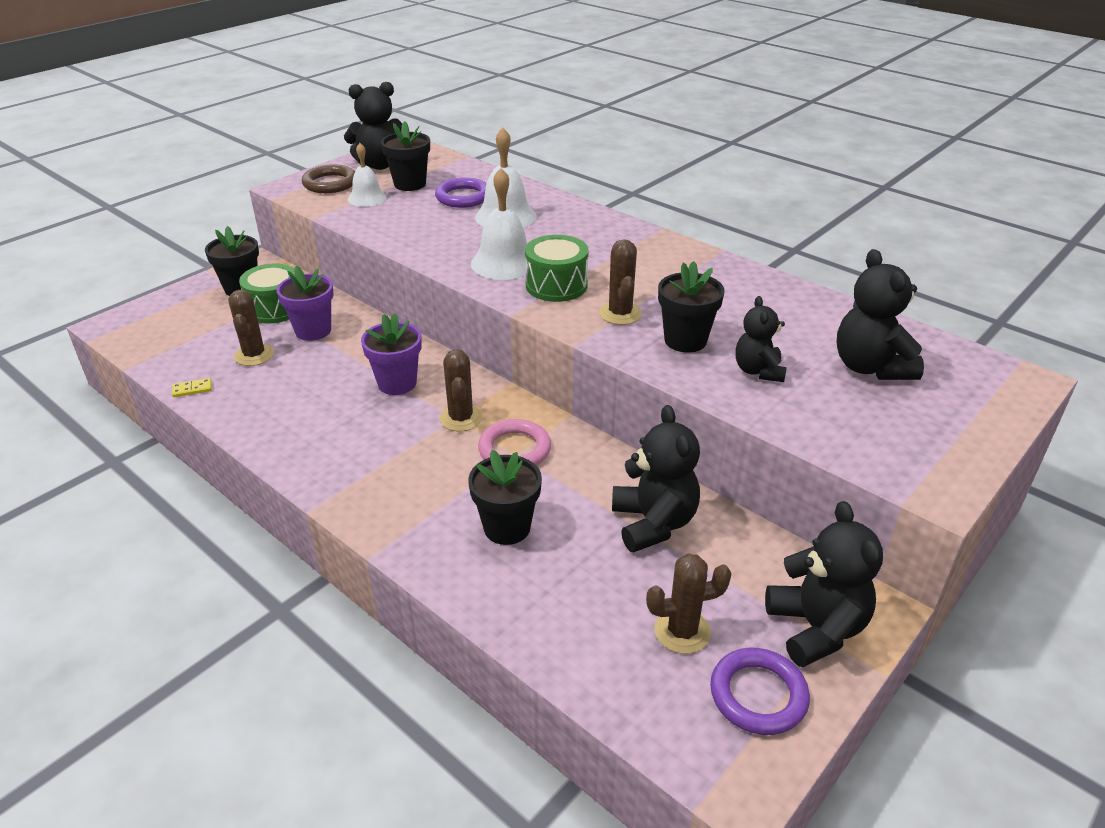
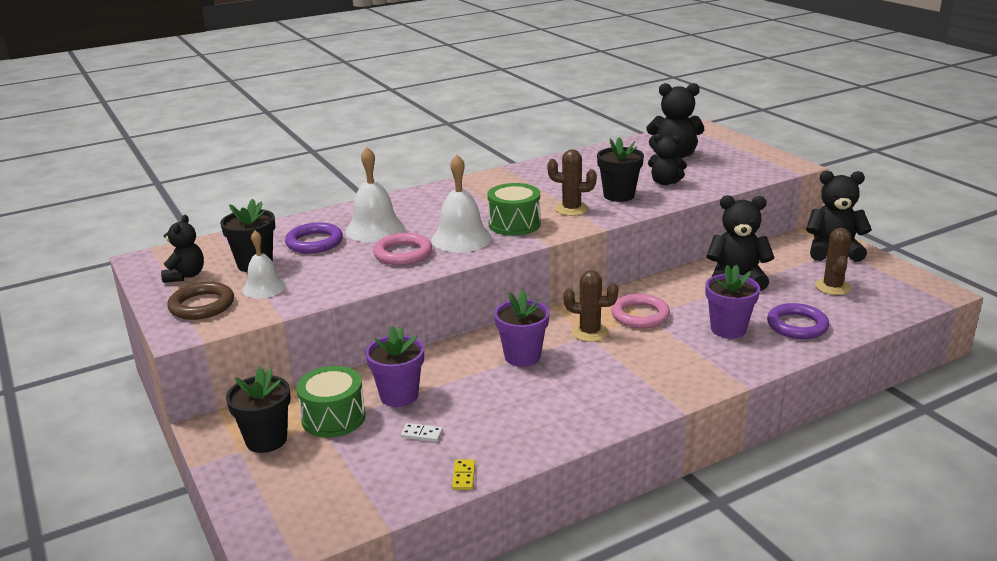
camera: 70 degrees left, 10 degrees down
brown cactus [228,290,274,366] -> white domino [401,423,443,442]
black teddy bear [344,82,402,170] -> black teddy bear [161,215,204,283], size x0.64
black flower pot [468,450,542,545] -> purple flower pot [706,264,760,338]
purple ring [710,648,810,735] -> purple ring moved to [767,303,829,339]
none -> pink ring [373,233,432,265]

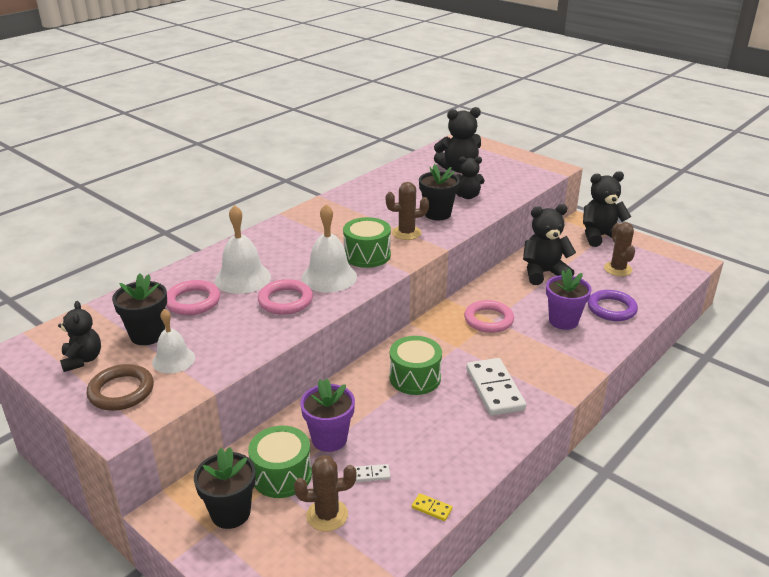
camera: 20 degrees left, 5 degrees up
purple ring [285,222,343,254] -> pink ring [166,280,220,315]
yellow domino [452,460,475,490] -> yellow domino turned 45 degrees counterclockwise [412,493,452,521]
purple flower pot [494,290,549,367] -> green drum [390,336,442,395]
brown cactus [563,270,618,342] -> brown cactus moved to [294,455,357,531]
none -> white domino [466,358,526,416]

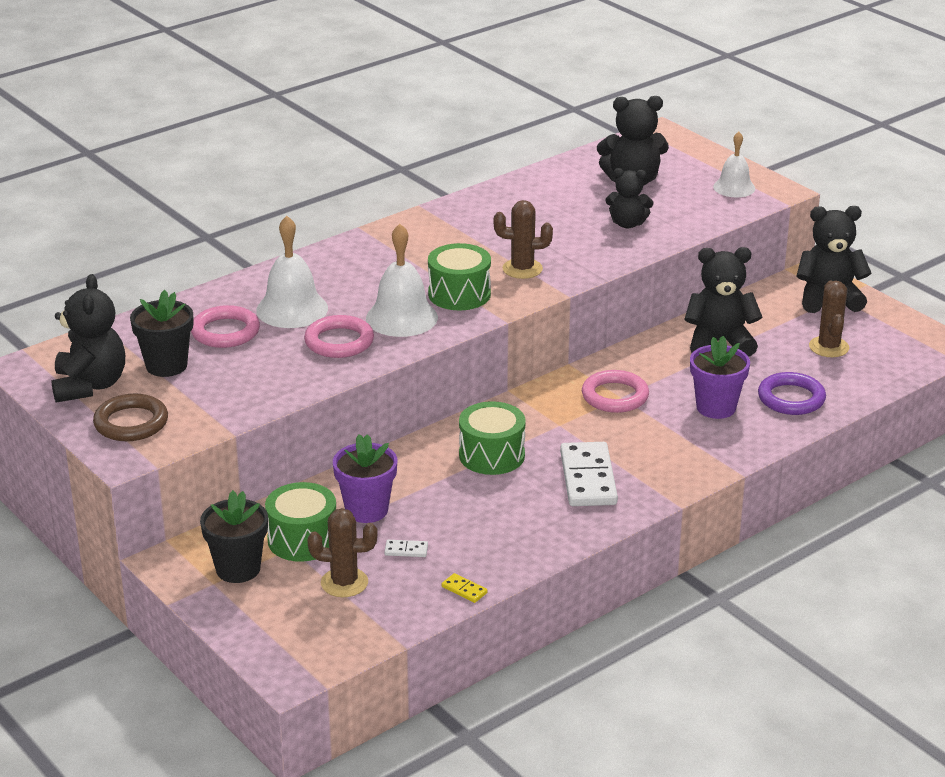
camera: 10 degrees right, 0 degrees up
black teddy bear [58,301,101,372] -> black teddy bear [51,274,125,403], size x1.57
white bell [152,309,195,374] -> white bell moved to [713,132,755,198]
black flower pot [419,164,460,220] -> none

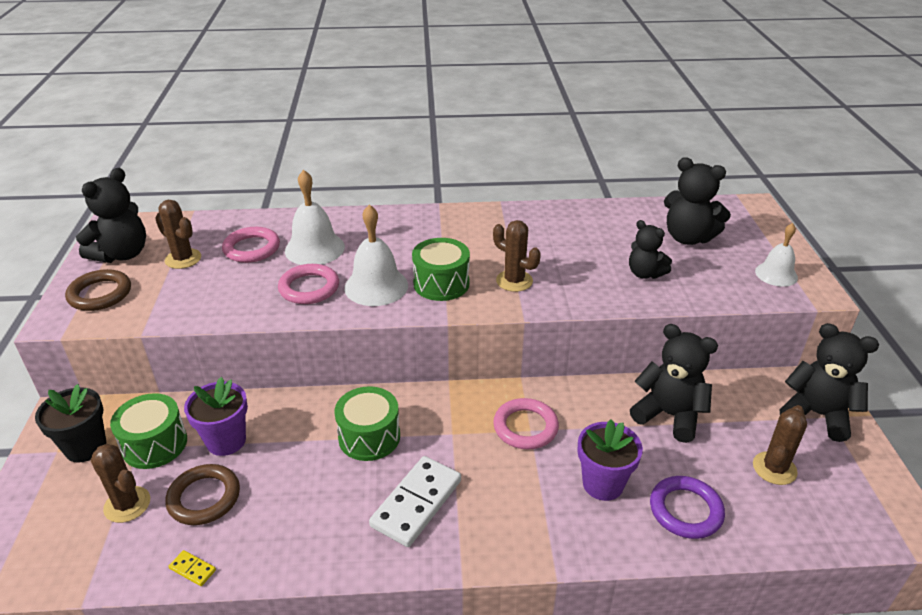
camera: 35 degrees right, 5 degrees up
black flower pot [130,290,193,377] -> brown cactus [155,200,201,269]
white domino [385,540,428,557] -> brown ring [165,464,240,525]
yellow domino [442,573,487,603] -> yellow domino turned 45 degrees counterclockwise [169,550,216,586]

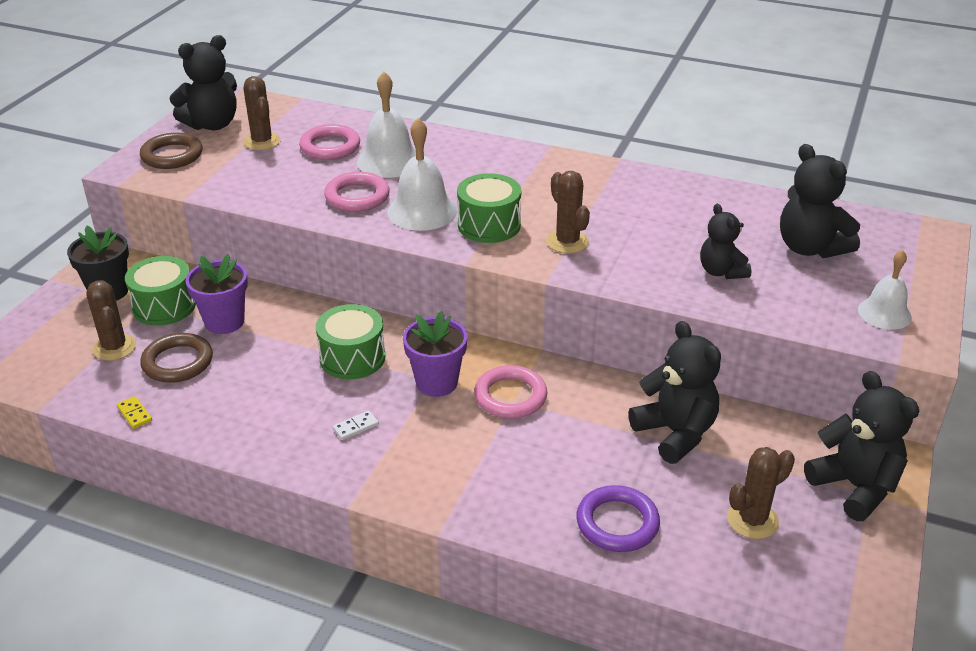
camera: 25 degrees right, 0 degrees up
white domino [369,456,461,547] -> white domino [333,411,379,440], size x0.41
purple flower pot [578,419,643,501] -> purple flower pot moved to [403,311,467,397]

